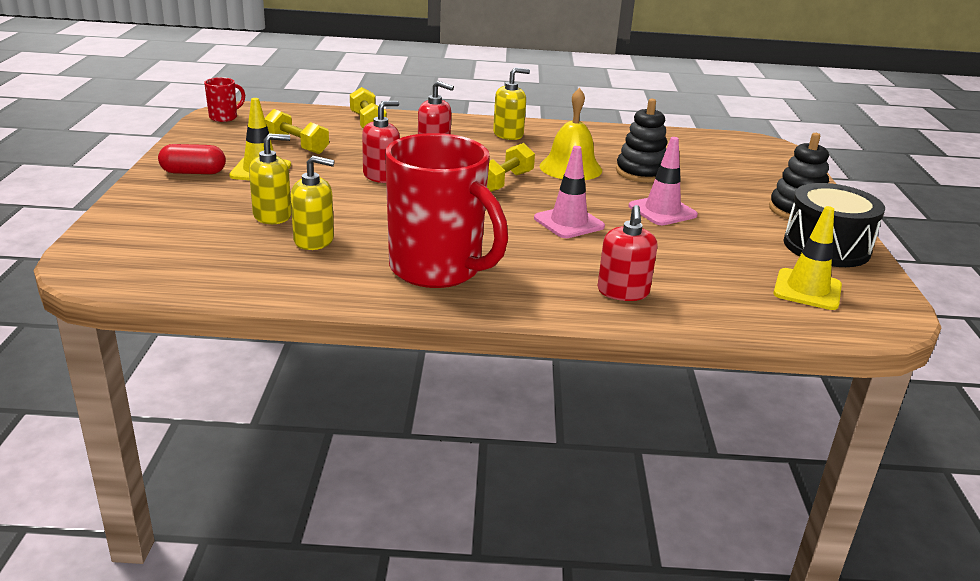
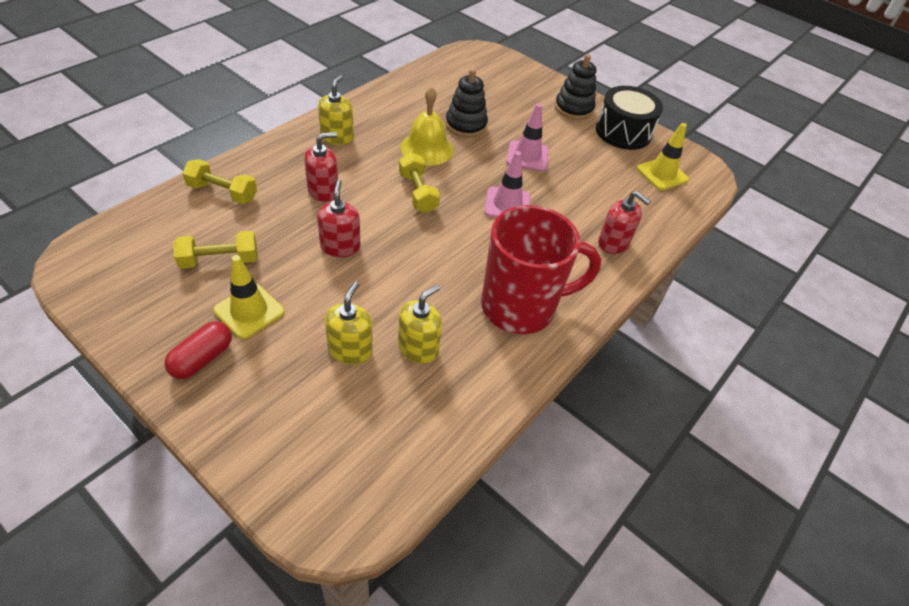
camera: 55 degrees left, 20 degrees up
red mug [204,77,245,122] -> none

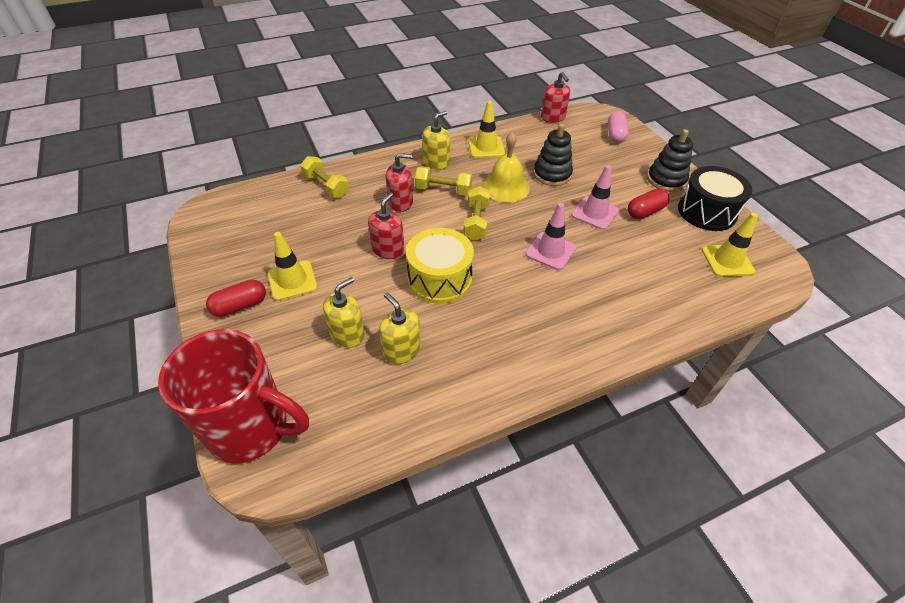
camera: 30 degrees right, 0 degrees up
yellow dumbbell [173,231,258,269] -> yellow dumbbell moved to [415,166,473,196]
yellow soap dispenser [398,284,442,364] -> yellow soap dispenser turned 105 degrees counterclockwise [379,293,421,364]
red mug [481,205,601,334] -> red mug moved to [158,329,309,464]
red soap dispenser [598,191,651,254] -> red soap dispenser moved to [541,72,570,123]
none -> yellow drum [406,228,474,304]
none -> yellow traffic cone [468,101,505,158]
none -> pink capsule [608,111,629,143]
none -> red capsule [628,188,670,219]

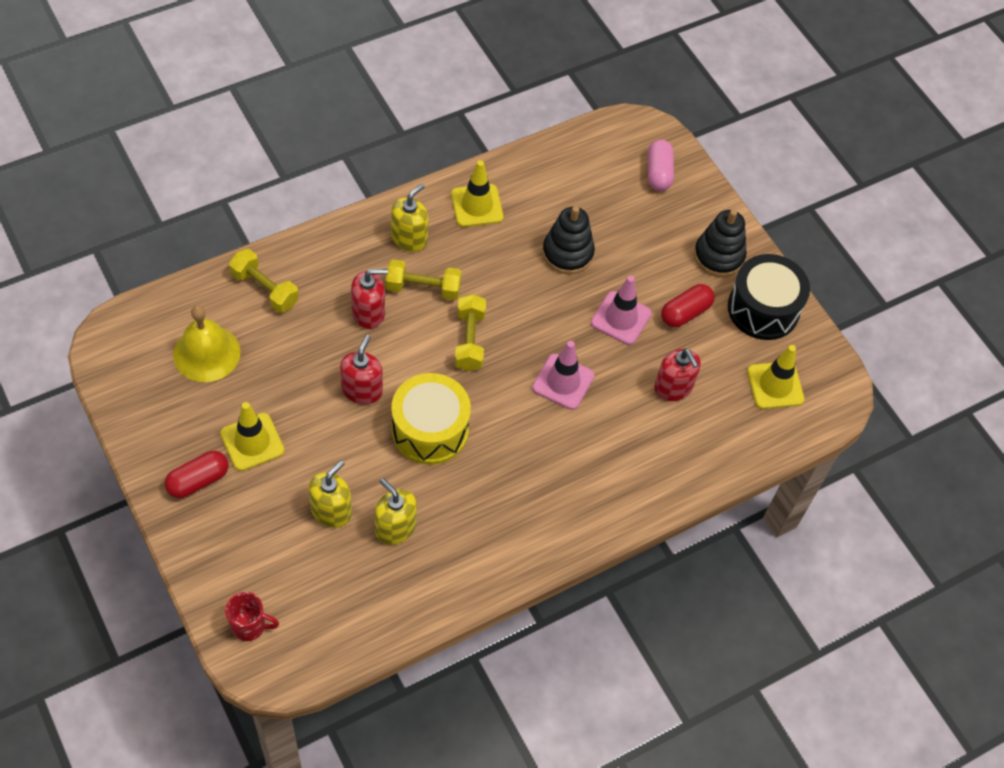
camera: 10 degrees left, 10 degrees up
red mug [158,329,309,464] -> red mug [225,592,279,641], size x0.41
yellow bell [482,132,530,203] -> yellow bell moved to [173,305,241,382]
red soap dispenser [541,72,570,123] -> red soap dispenser moved to [654,348,701,401]

